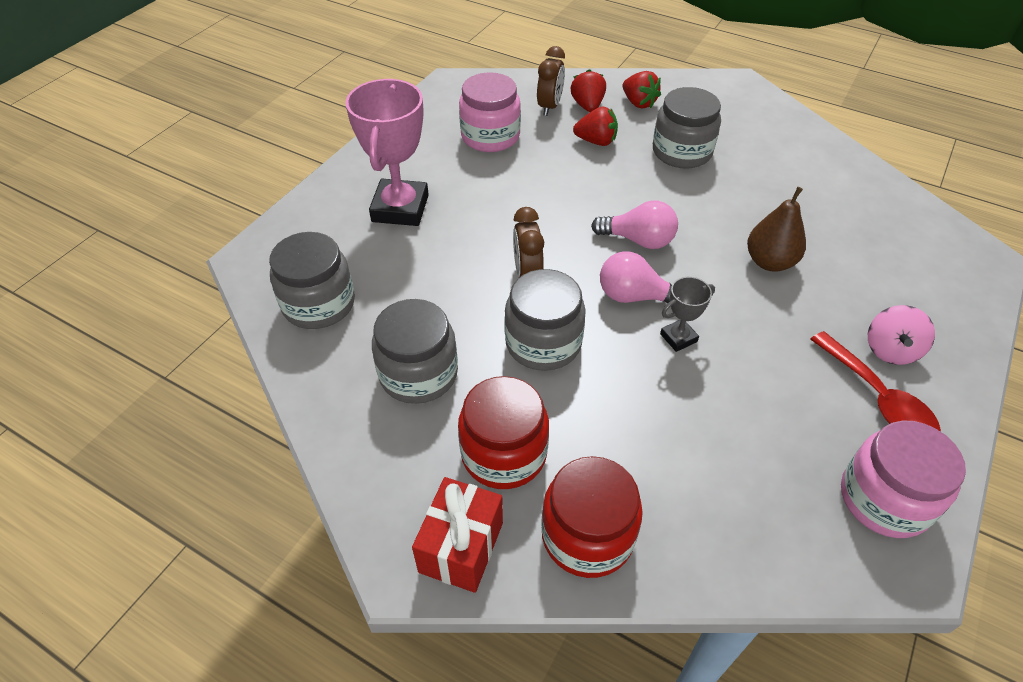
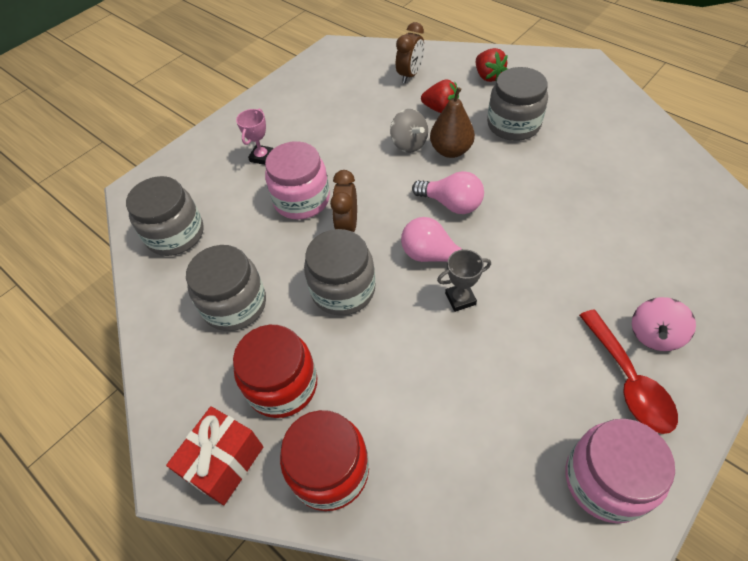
camera: 15 degrees right, 5 degrees up
pink trophy [345,79,429,226] -> pink trophy [236,109,273,165], size x0.48
pink jar [459,72,521,152] -> pink jar moved to [265,141,330,219]
red strawberry [571,69,606,112] -> none
brown pear [747,187,806,272] -> brown pear moved to [430,87,475,158]
none -> grey spinning top [390,109,428,153]

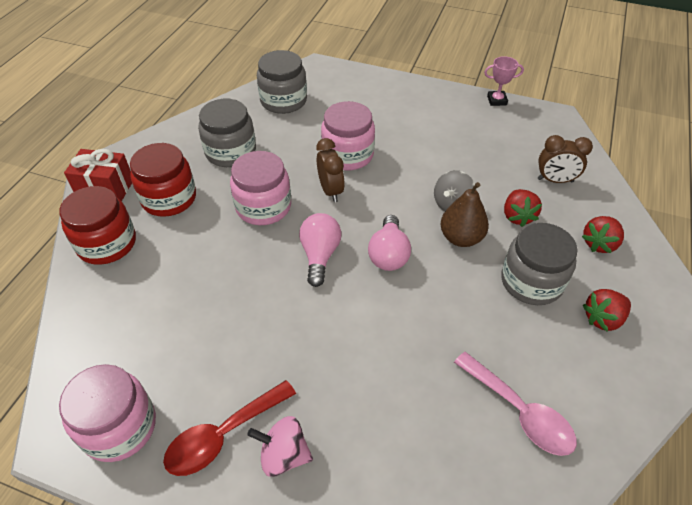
camera: 65 degrees right, 5 degrees down
pink trophy [236,109,273,165] -> pink trophy moved to [484,56,524,106]
grey jar [304,229,375,315] -> pink jar [230,151,291,225]
brown clock [330,170,357,232] -> brown clock turned 90 degrees clockwise [316,138,345,202]
grey trophy [437,249,491,312] -> none
none -> pink spoon [454,352,577,456]
none -> red strawberry [583,289,631,332]

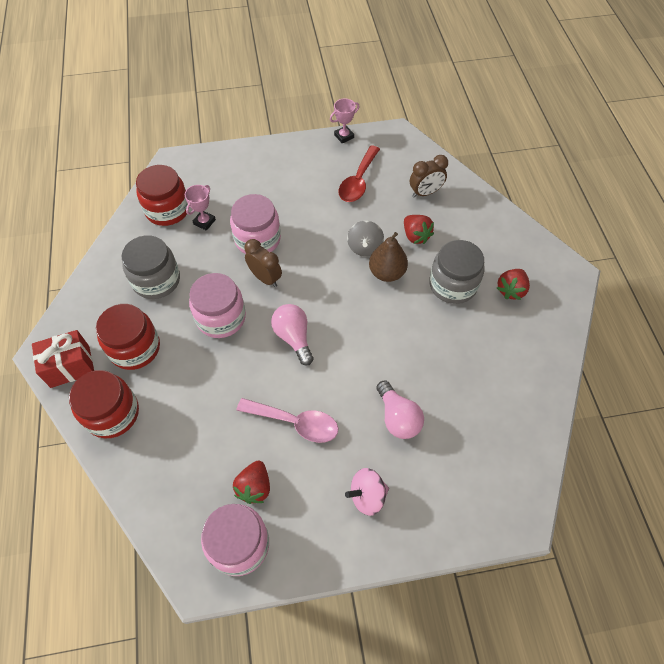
camera: 30 degrees left, 10 degrees up
red spoon [163,380,296,476] -> red spoon moved to [339,145,380,202]
grey jar [257,50,307,114] -> red jar [136,165,188,226]
pink light bulb [368,215,411,271] -> pink light bulb moved to [376,380,424,439]
pink spoon [454,352,577,456] -> pink spoon moved to [236,398,338,443]
red strawberry [582,216,624,253] -> red strawberry moved to [233,461,270,504]
none -> pink trophy [185,185,216,231]

